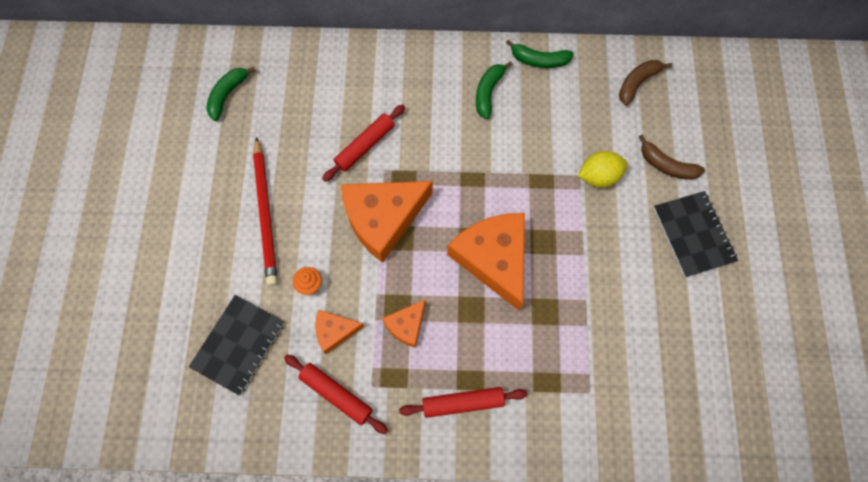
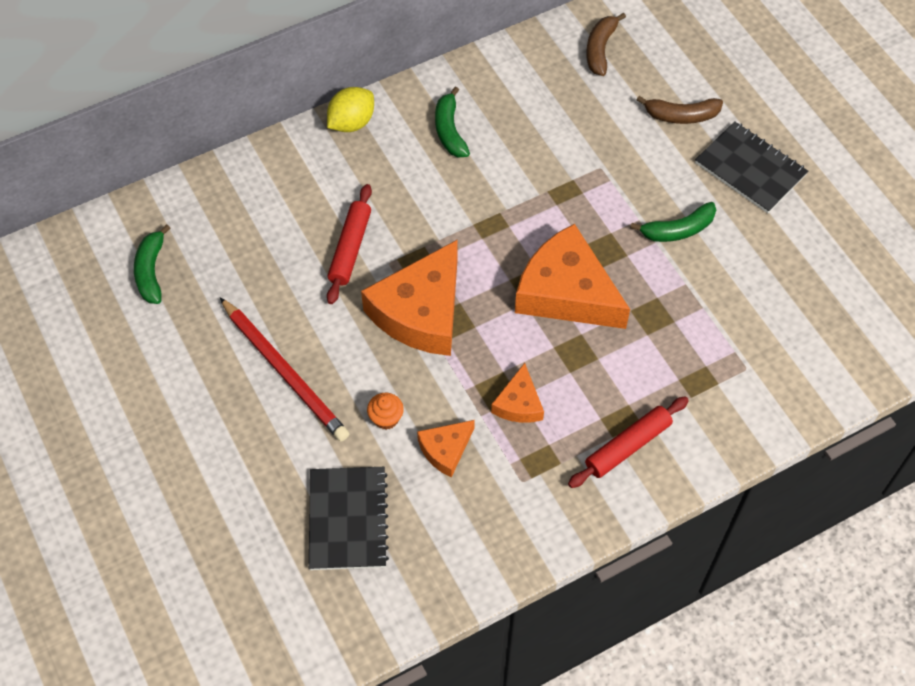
camera: 30 degrees left, 10 degrees down
red rolling pin [284,355,388,434] -> none
green banana [506,39,574,68] -> green banana moved to [630,202,716,242]
yellow lemon [578,151,628,188] -> yellow lemon moved to [327,87,374,132]

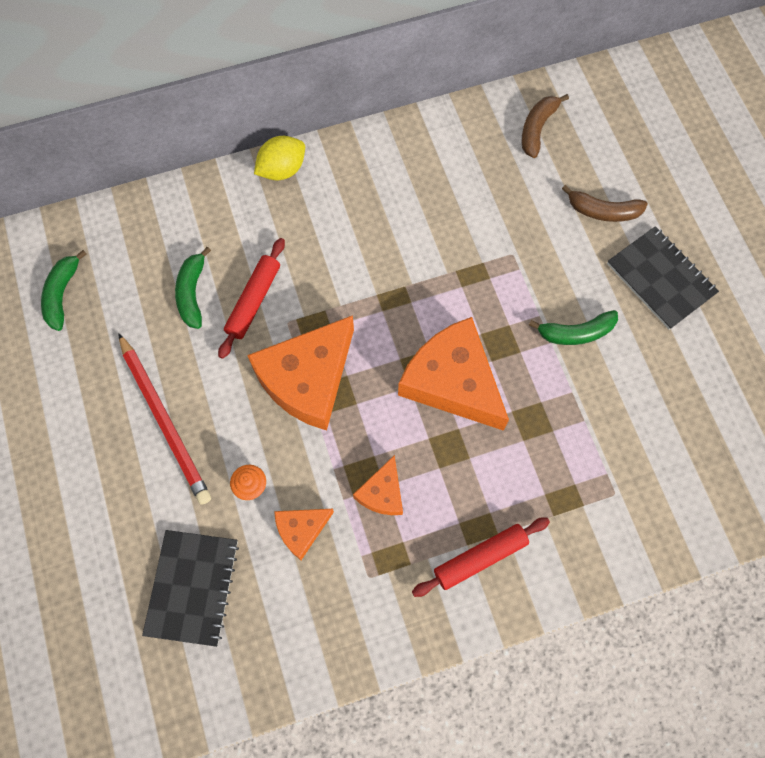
camera: 10 degrees right, 10 degrees up
green banana [435,87,470,157] -> green banana moved to [175,247,211,329]

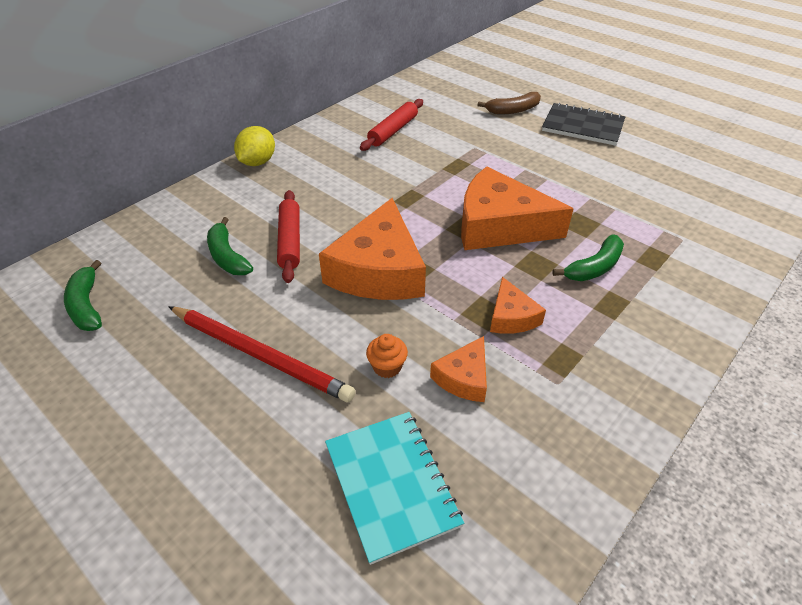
camera: 30 degrees left, 25 degrees down
black notebook [142,530,239,647] -> turquoise notebook [325,412,464,565]
red rolling pin [412,517,550,597] -> red rolling pin moved to [360,99,423,151]
brown banana [522,94,569,158] -> none
green banana [529,310,618,345] -> green banana moved to [552,234,624,281]

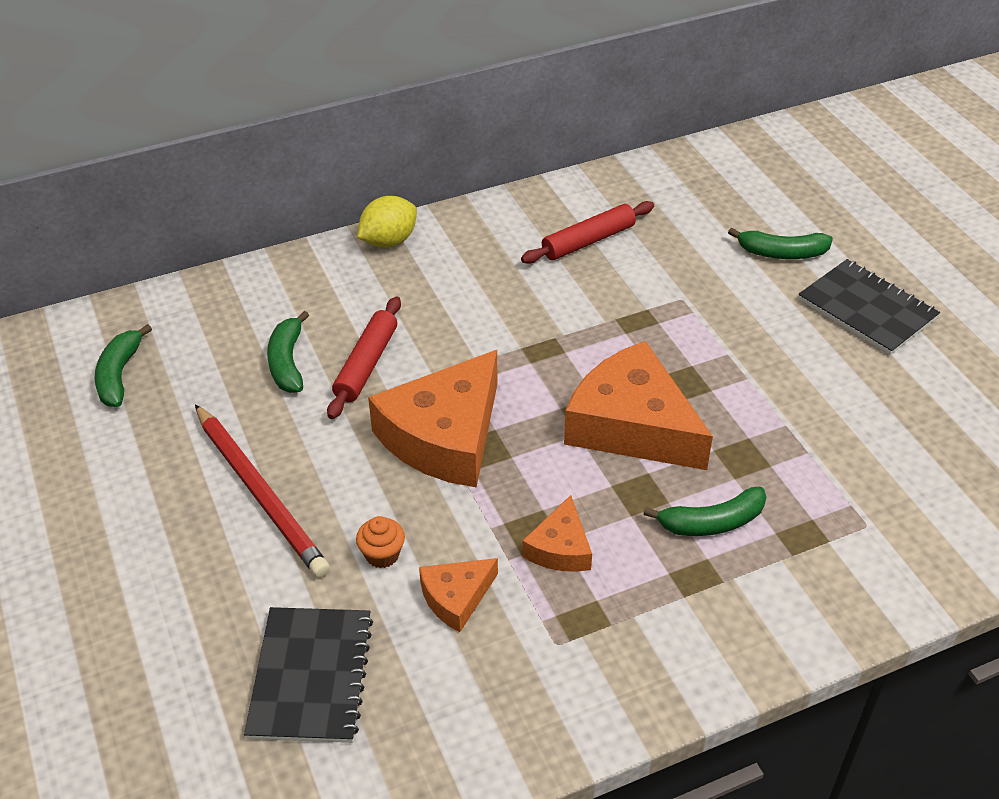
camera: 25 degrees right, 0 degrees up
turquoise notebook [325,412,464,565] -> black notebook [244,607,373,743]
brown banana [477,92,541,114] -> green banana [728,228,833,259]

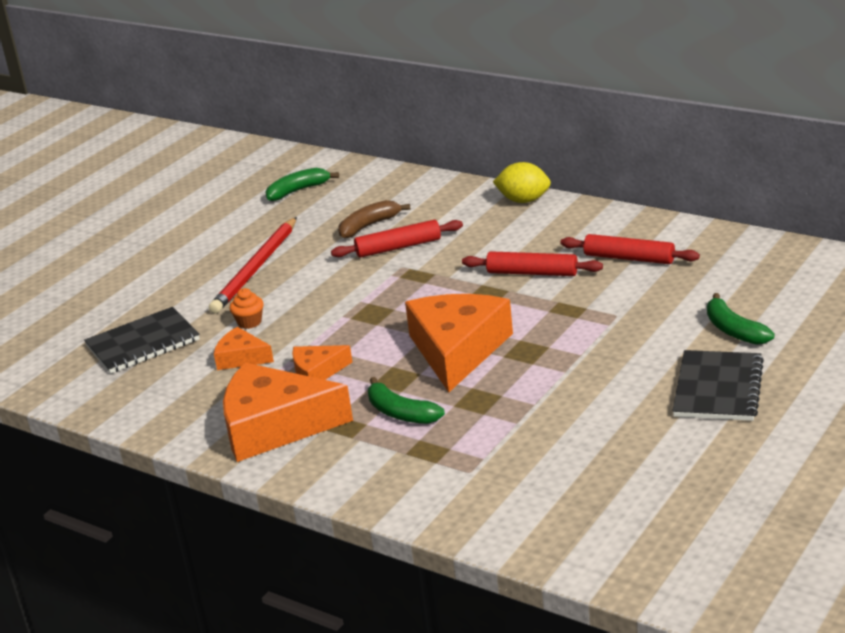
camera: 60 degrees right, 15 degrees down
green banana [267,311,309,393] -> brown banana [338,200,410,239]
orange cheese [368,350,498,488] -> orange cheese moved to [223,363,353,462]
none -> red rolling pin [462,251,603,276]

